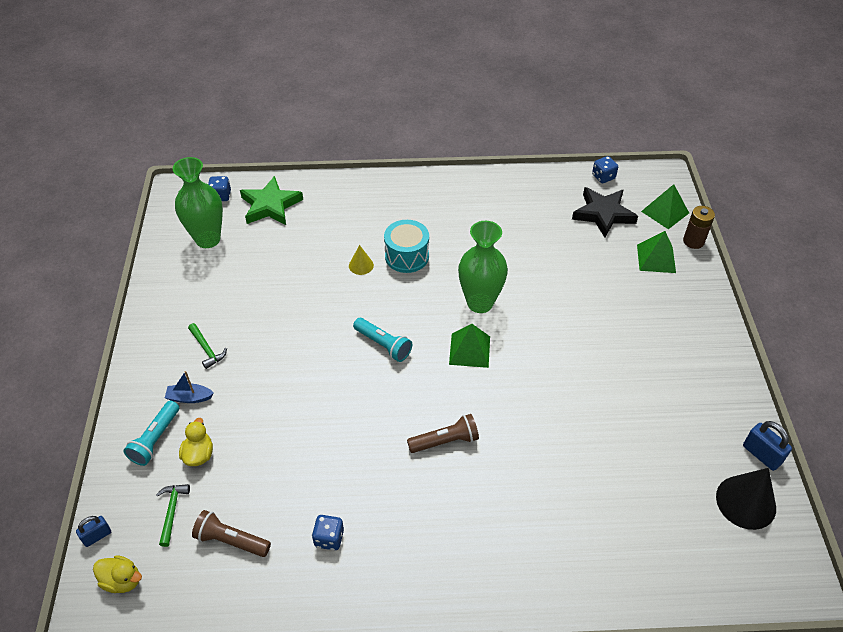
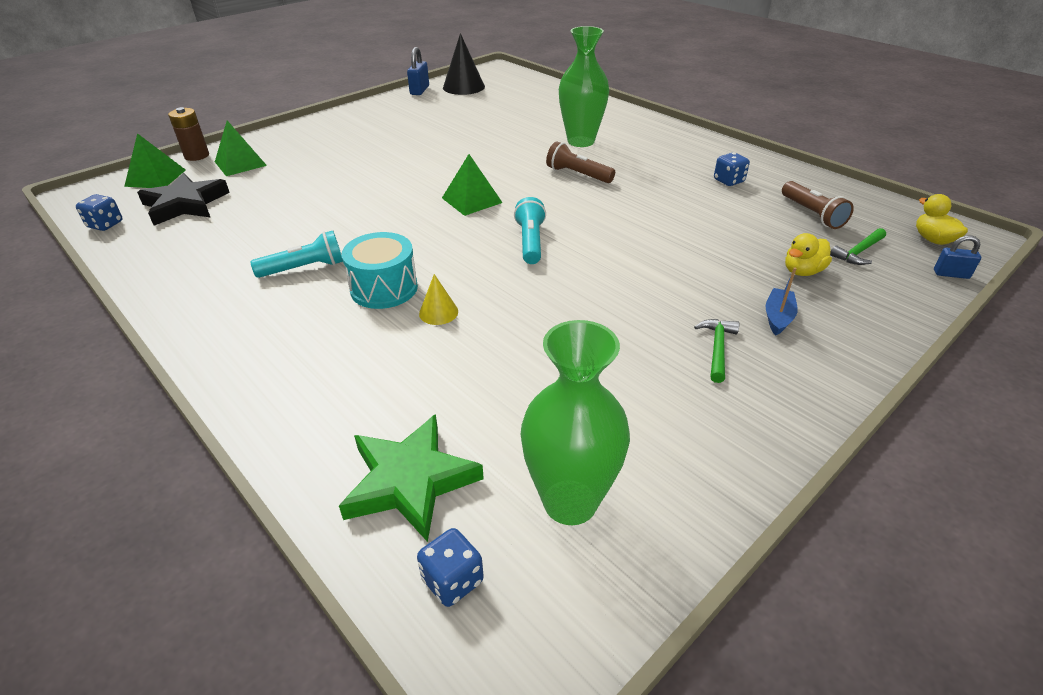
camera: 130 degrees left, 10 degrees down
turquoise flashlight [123,401,179,466] -> turquoise flashlight moved to [250,231,343,278]
blue boat [165,371,214,403] -> blue boat turned 120 degrees counterclockwise [766,267,798,335]
green vase [458,221,508,313] -> green vase moved to [559,26,609,147]

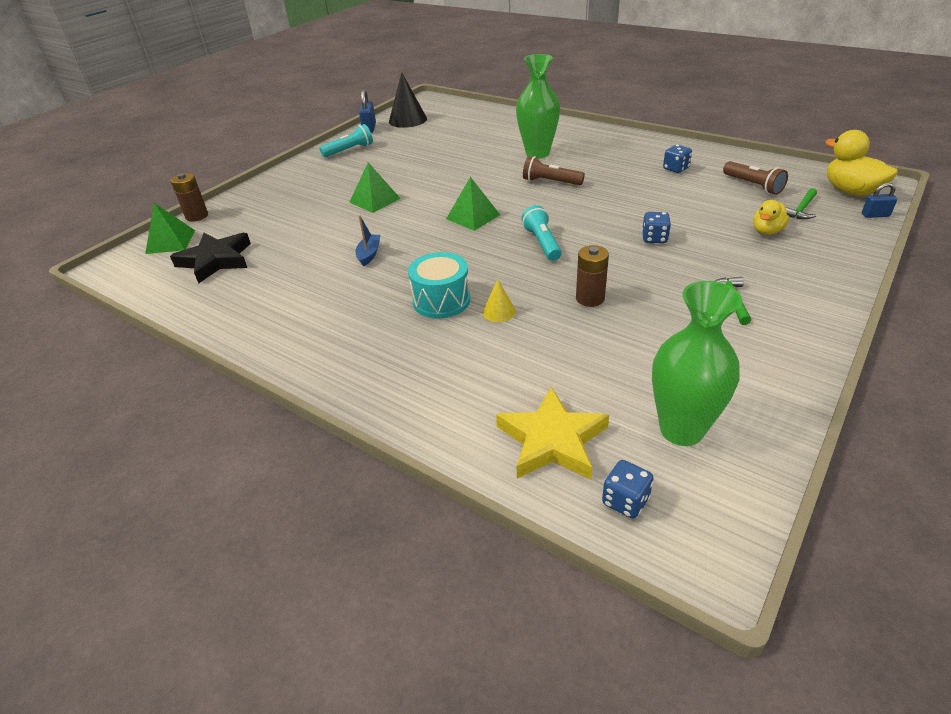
camera: 10 degrees left, 0 degrees up
blue dice [76,194,123,231] -> blue dice moved to [642,212,671,243]
green pyramid [215,120,267,176] -> green pyramid moved to [349,162,401,213]
turquoise flashlight [250,231,343,278] -> turquoise flashlight moved to [319,124,373,157]
green star [339,414,484,542] -> yellow star [496,387,609,480]
blue boat [766,267,798,335] -> blue boat moved to [356,215,380,267]
yellow duck [916,194,968,245] -> yellow duck [825,130,898,196], size x1.64
none -> brown battery [576,245,609,307]

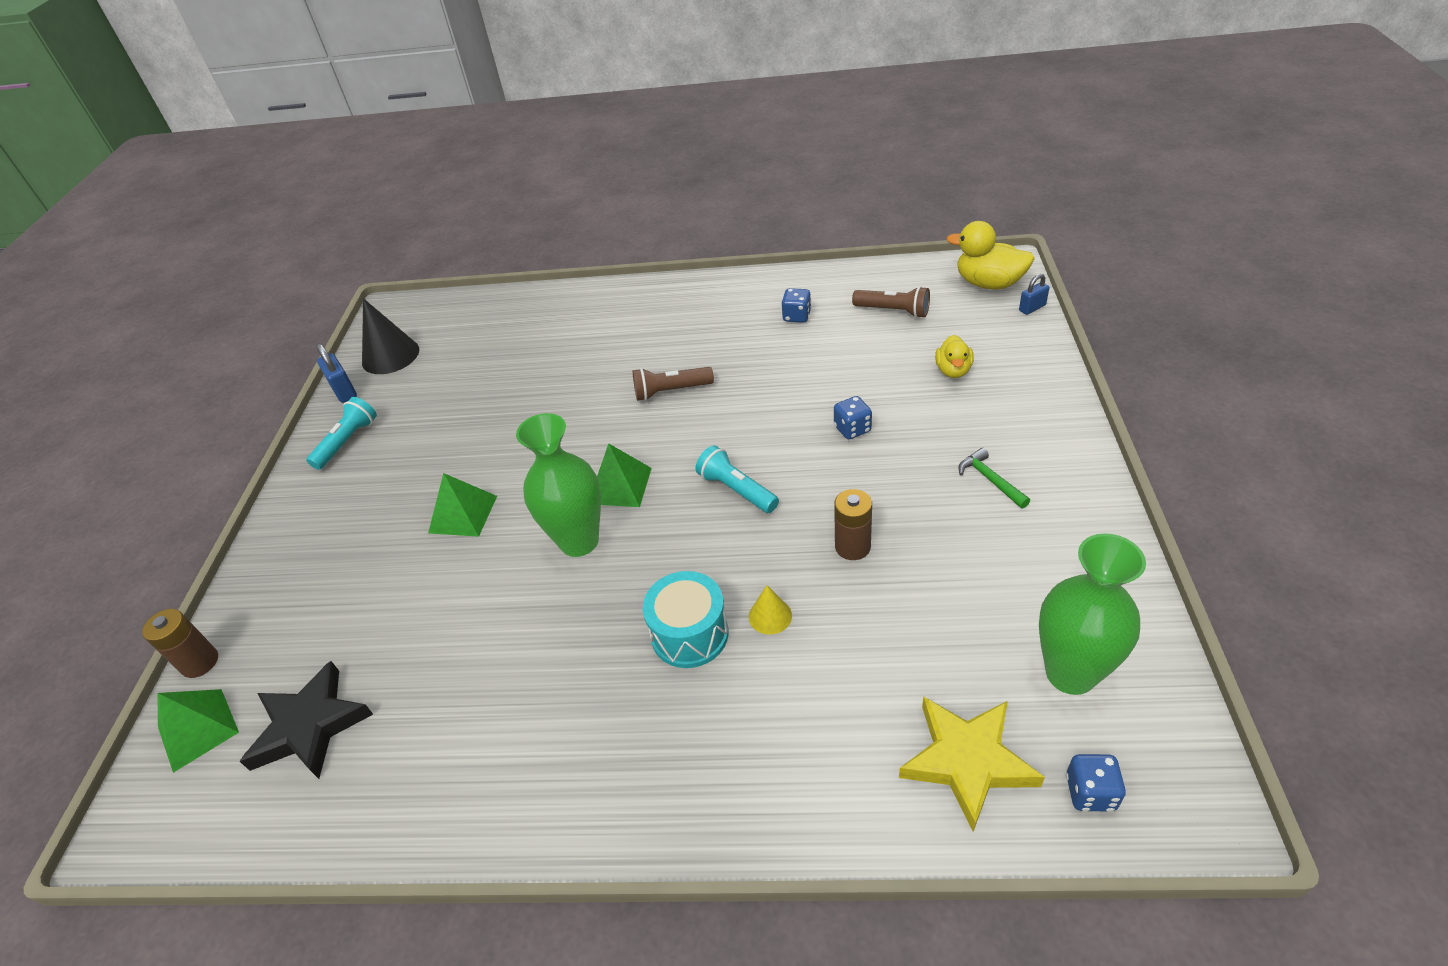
camera: 30 degrees left, 5 degrees up
blue boat [356,215,380,267] -> none
green vase [516,54,560,159] -> green vase moved to [516,413,601,557]
green hammer [785,188,817,219] -> none

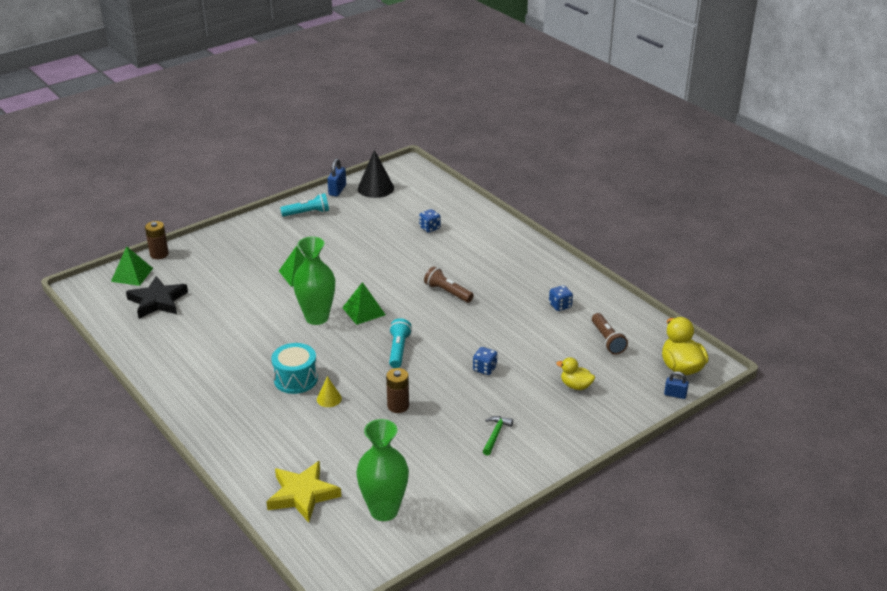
camera: 45 degrees right, 10 degrees down
yellow duck [935,335,974,378] -> yellow duck turned 60 degrees clockwise [556,357,595,390]
blue dice [1066,754,1126,812] -> blue dice moved to [419,209,441,233]

